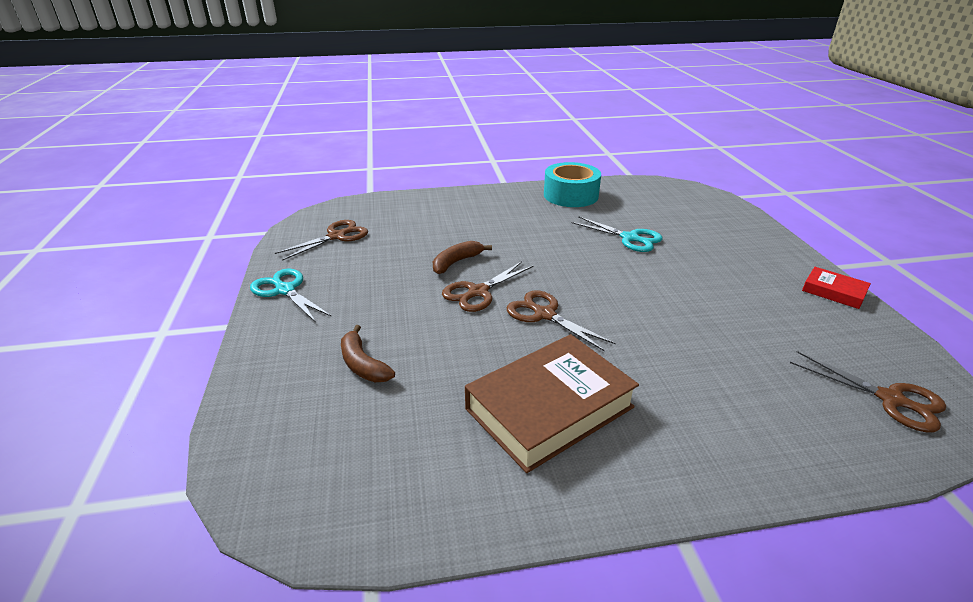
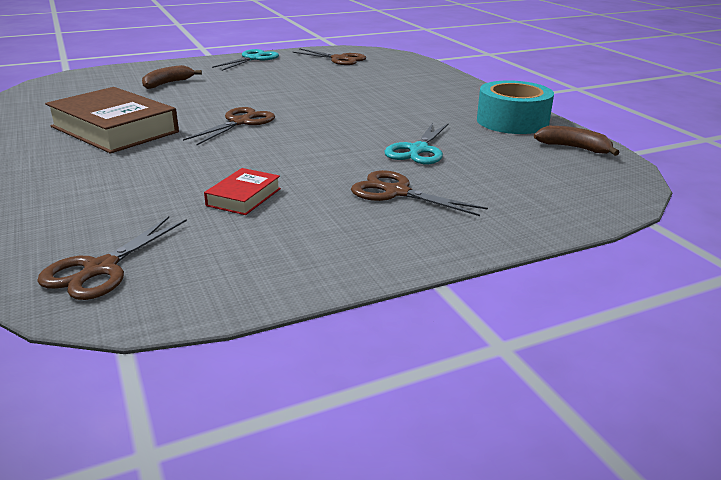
camera: 75 degrees right, 5 degrees down
brown banana [433,241,492,274] -> brown banana moved to [534,126,620,156]
brown scissors [442,261,533,312] -> brown scissors moved to [351,170,488,216]
red book [802,267,871,309] -> red book moved to [204,168,281,215]

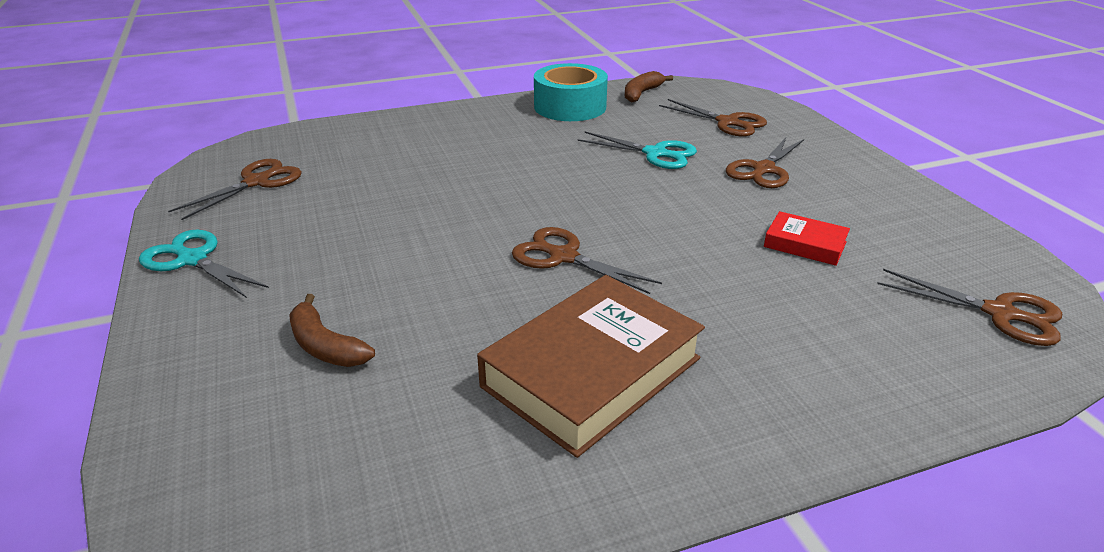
camera: 85 degrees left, 5 degrees up
none -> brown scissors [659,99,767,137]

